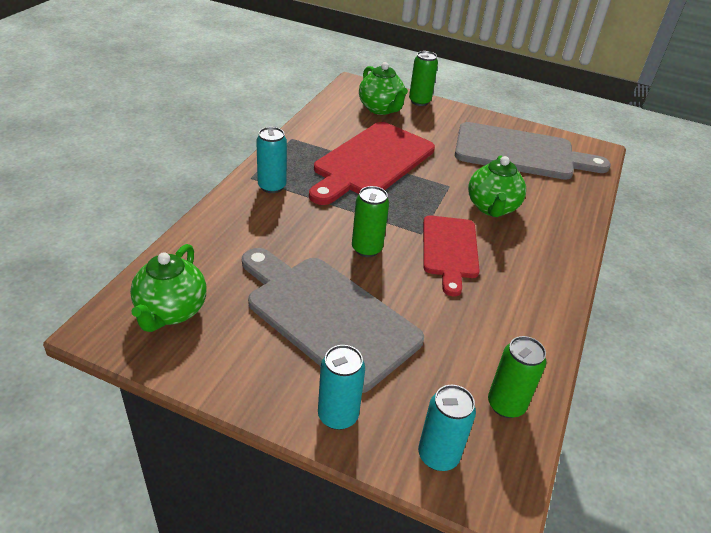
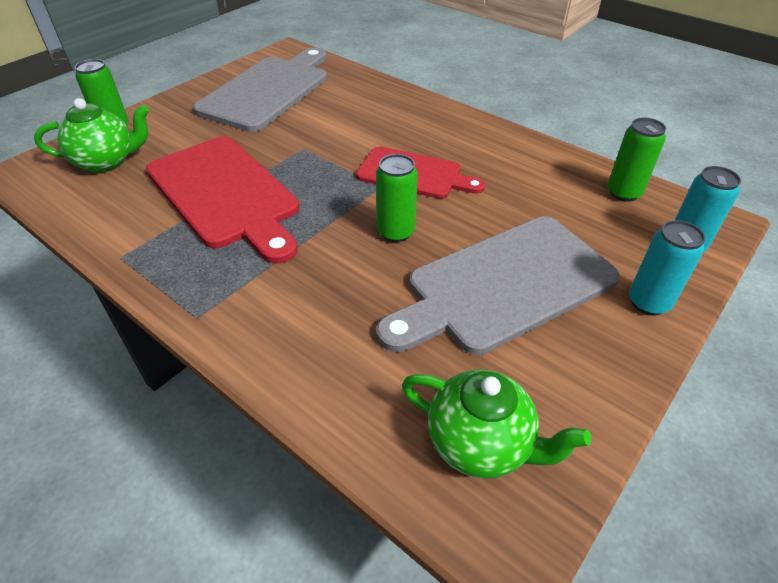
camera: 70 degrees left, 5 degrees up
turquoise can [256,127,287,193] -> none
green teapot [468,156,526,217] -> none

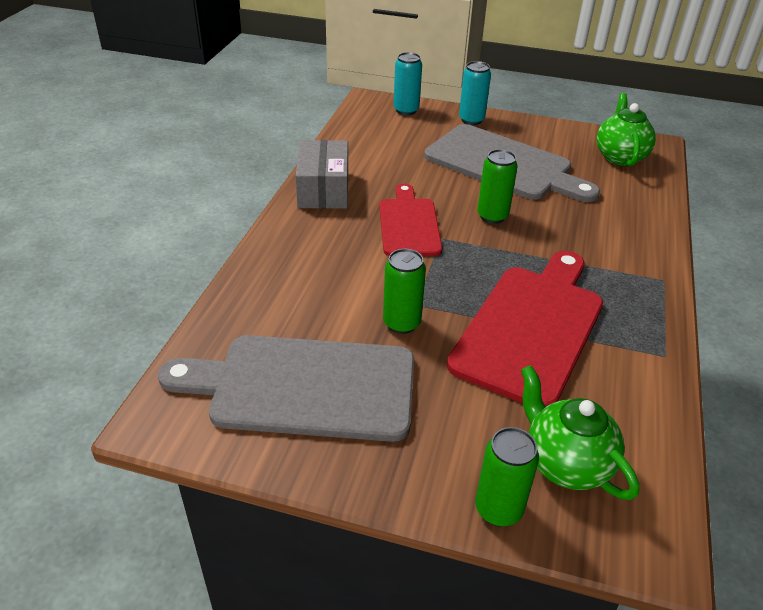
camera: 115 degrees left, 5 degrees down
green can [608,118,666,202] -> green can moved to [383,249,426,334]
none -> grey box [296,140,348,209]

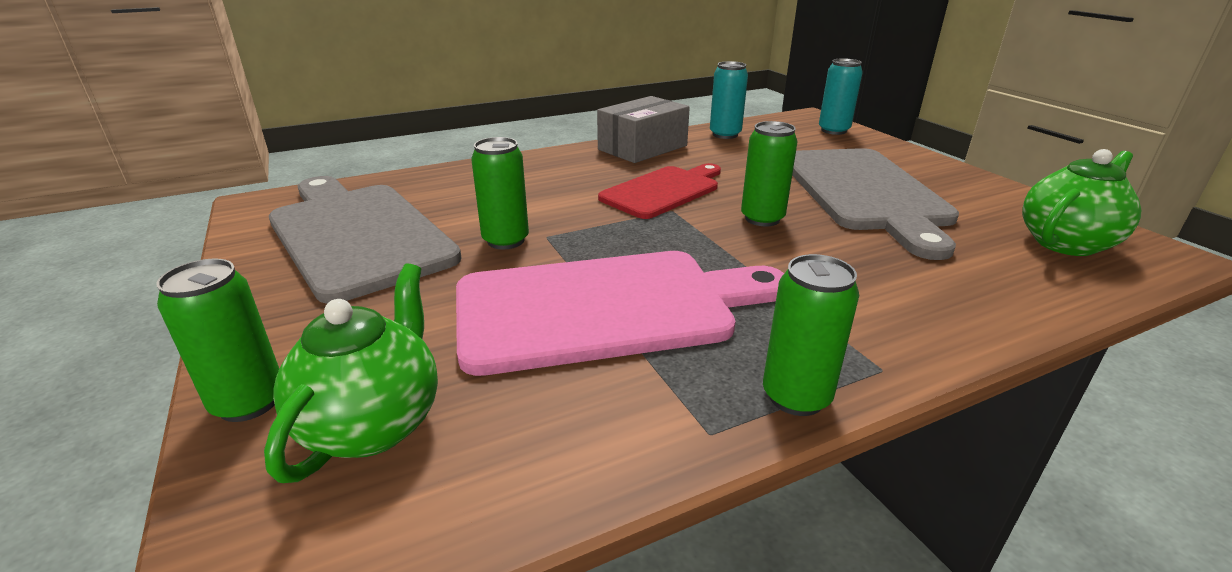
camera: 50 degrees right, 10 degrees down
red cutting board [447,251,603,406] -> pink cutting board [456,251,784,376]
turquoise can [459,61,491,125] -> turquoise can moved to [710,61,748,139]
none -> green can [763,254,859,416]

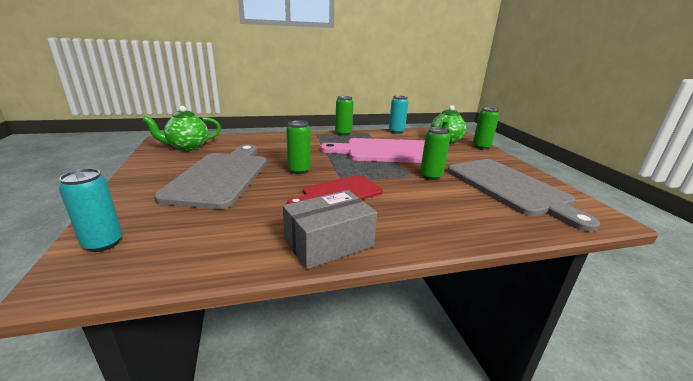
camera: 170 degrees left, 5 degrees down
turquoise can [710,61,748,139] -> turquoise can moved to [389,95,408,134]

